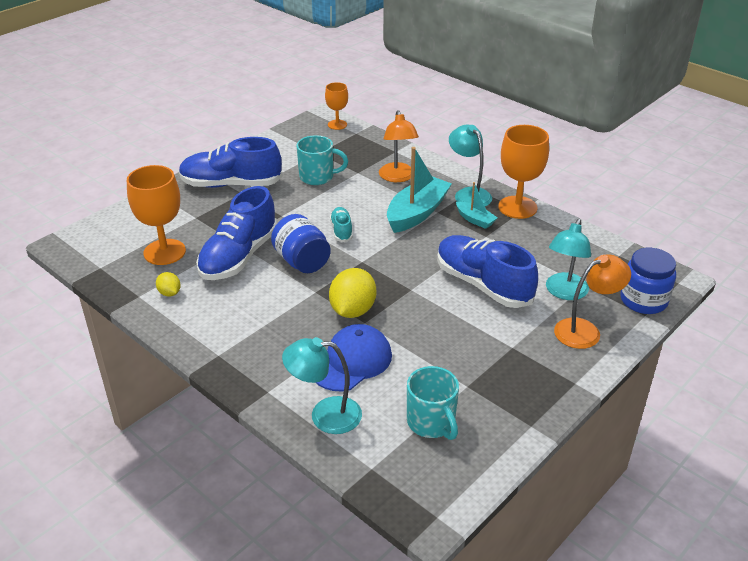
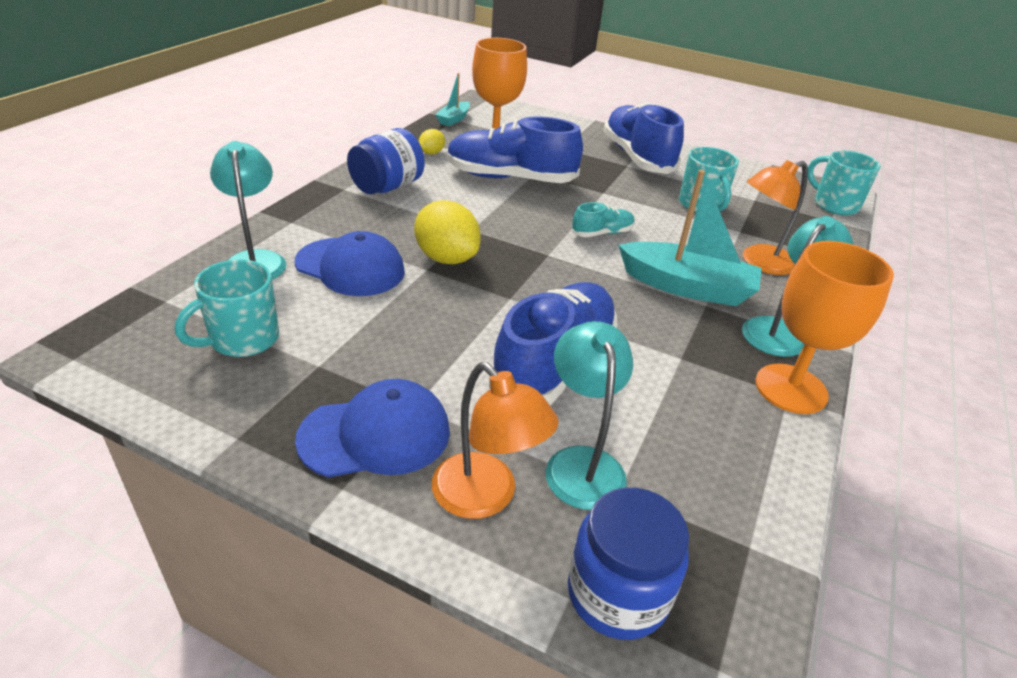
camera: 70 degrees right, 0 degrees up
blue jar [271,214,331,273] -> blue jar moved to [347,128,424,194]
orange goblet [325,82,348,130] -> turquoise mug [807,150,881,215]
yellow lemon [329,268,376,318] -> yellow lemon turned 45 degrees clockwise [414,200,481,264]
turquoise boat [456,182,498,229] -> turquoise boat moved to [435,73,470,126]
turquoise lamp [546,219,591,300] -> turquoise lamp turned 75 degrees clockwise [546,321,633,510]
none -> blue cap [295,379,450,478]

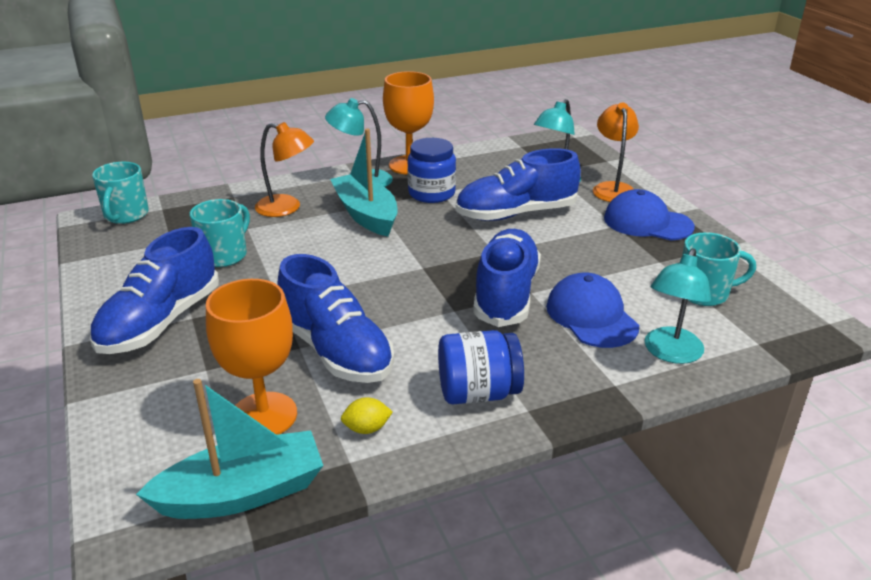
camera: 135 degrees left, 5 degrees down
yellow lemon [414,200,481,264] -> blue shoe [473,229,541,327]
turquoise boat [435,73,470,126] -> turquoise boat [136,379,323,519], size x1.94
blue jar [568,487,689,640] -> blue jar moved to [407,138,456,203]
turquoise shoe [572,202,635,237] -> none

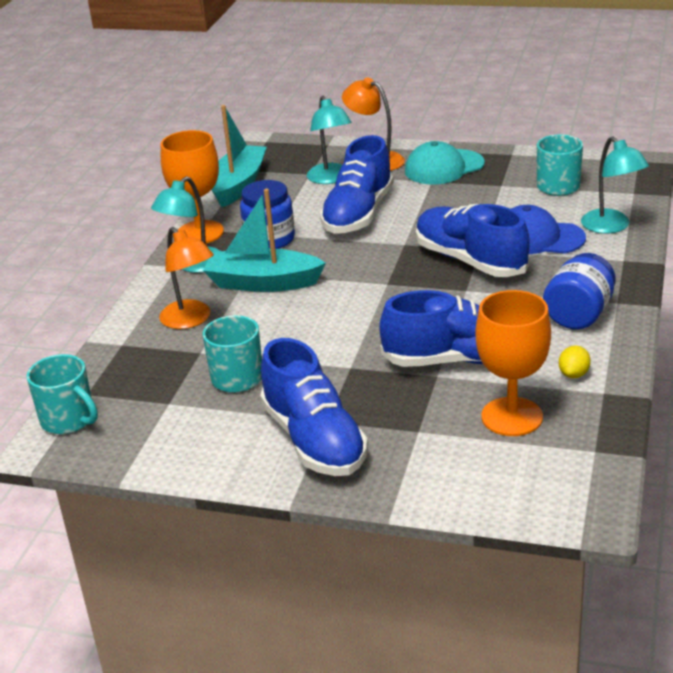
camera: 50 degrees left, 0 degrees up
turquoise boat [136,379,323,519] -> turquoise boat moved to [212,105,267,207]
orange lamp [255,122,314,217] -> orange lamp turned 90 degrees clockwise [159,227,214,329]
blue cap [604,189,695,241] -> turquoise cap [405,141,485,185]

